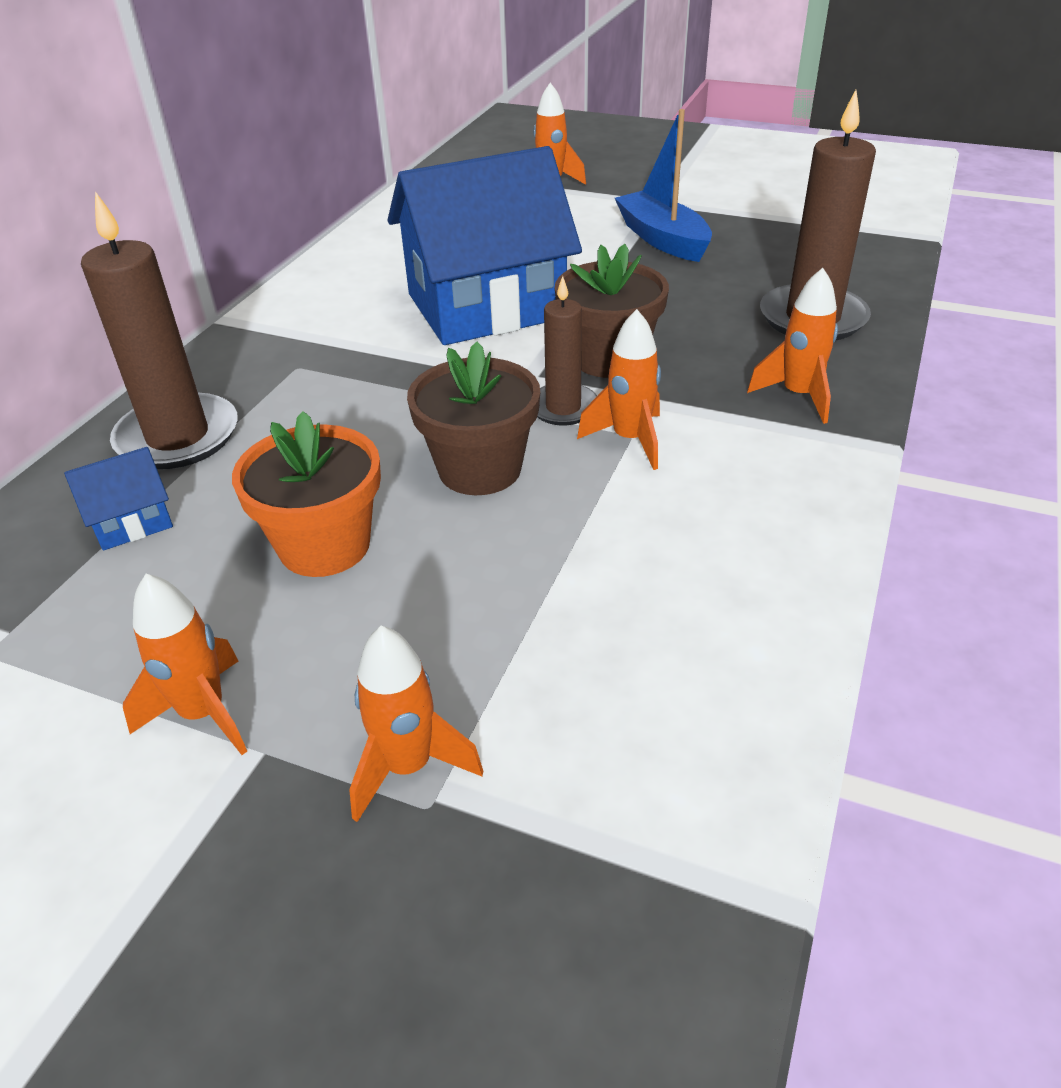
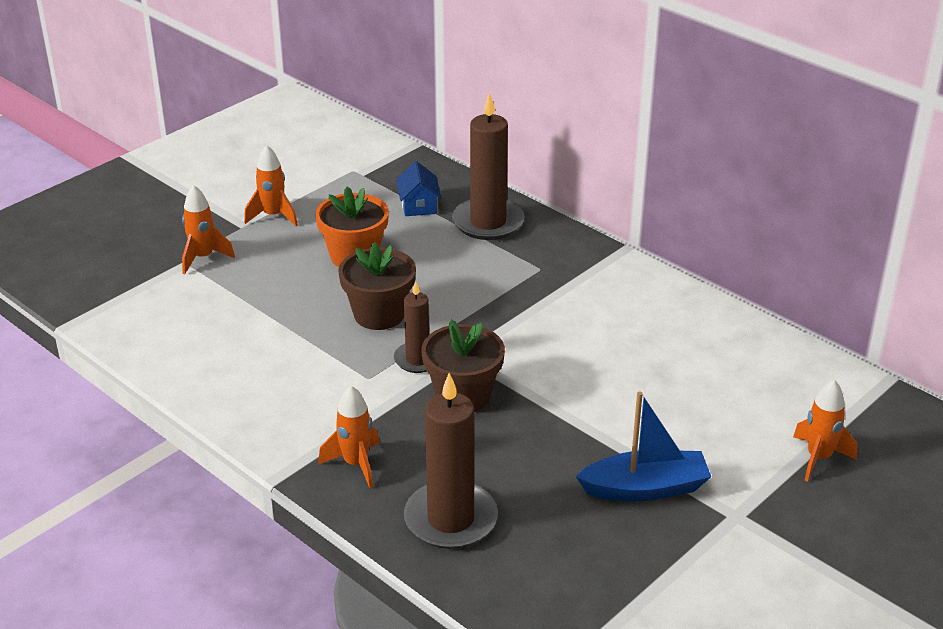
camera: 110 degrees right, 5 degrees down
blue house [388,146,582,345] -> none
orange rocket [577,309,661,470] -> none

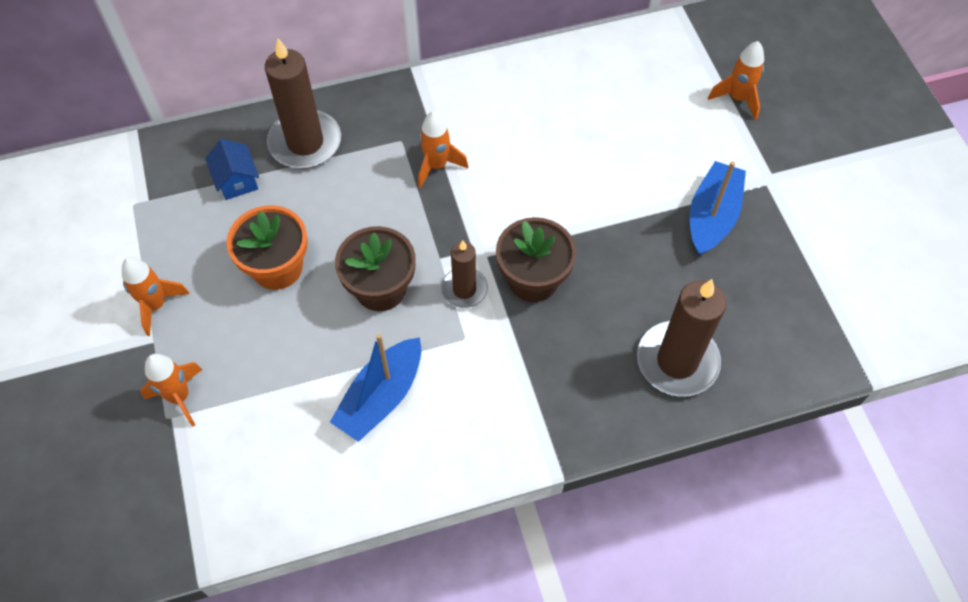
camera: 60 degrees left, 25 degrees up
orange rocket [318,386,380,488] -> orange rocket moved to [418,111,468,189]
blue house [396,161,441,216] -> blue house turned 45 degrees clockwise [205,139,259,200]
none -> blue boat [330,334,421,442]

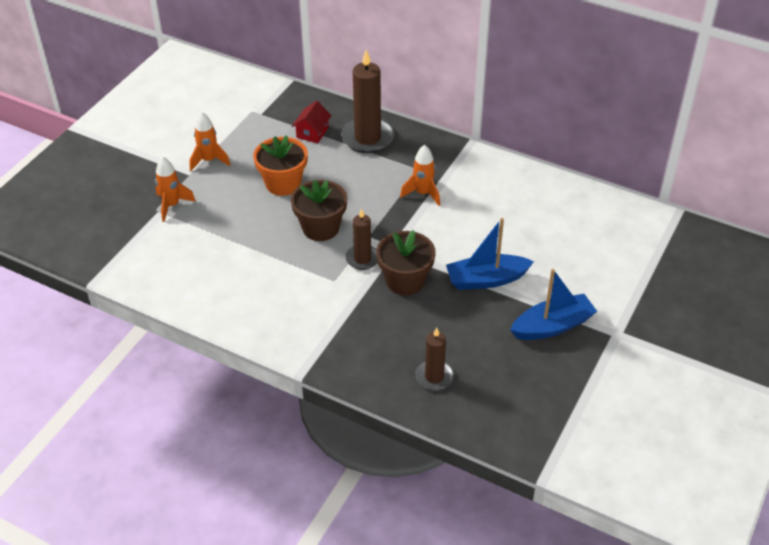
camera: 45 degrees right, 15 degrees down
blue house [205,139,259,200] -> red house [292,101,331,143]
blue boat [330,334,421,442] -> blue boat moved to [446,218,534,290]
brown candle [637,279,726,397] -> brown candle [415,328,454,390], size x0.59
orange rocket [708,41,764,120] -> none

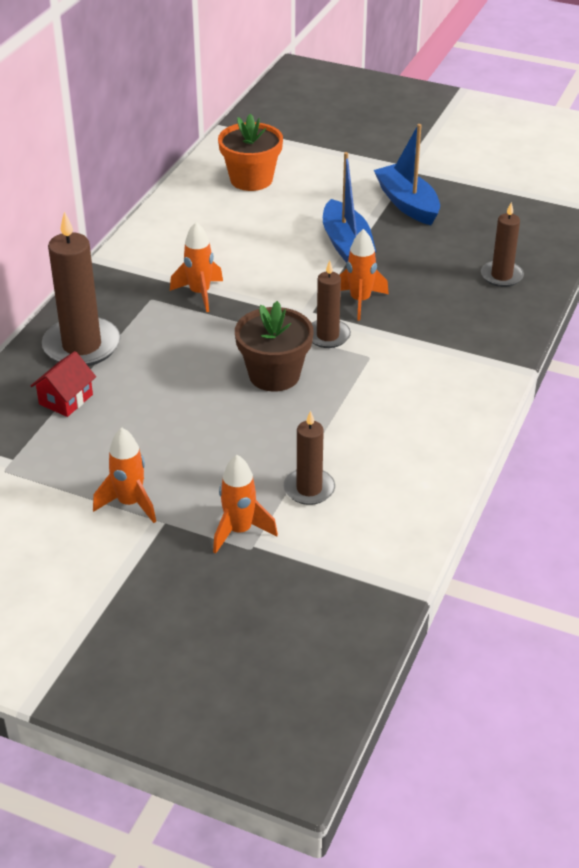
camera: 95 degrees left, 5 degrees down
orange flower pot [253,135,308,196] -> orange flower pot moved to [218,114,283,191]
red house [292,101,331,143] -> red house turned 75 degrees counterclockwise [31,351,96,417]
brown flower pot [376,230,436,295] -> orange rocket [340,229,389,321]
none -> brown candle [284,410,335,505]

